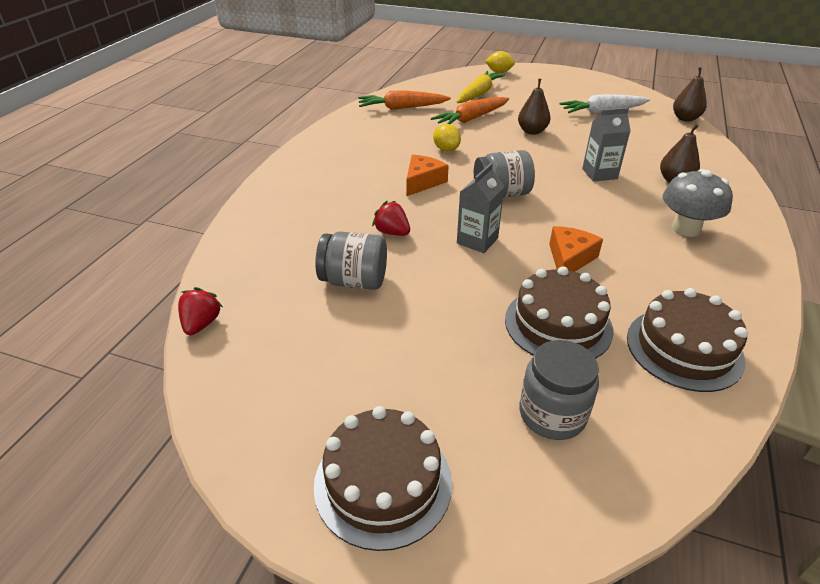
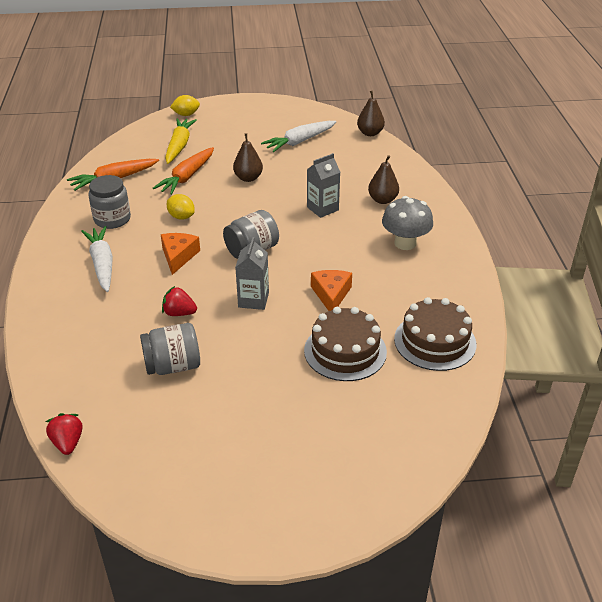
camera: 25 degrees left, 0 degrees up
brown cake [314,406,452,551] -> none
grey jar [519,340,599,440] -> grey jar moved to [88,175,131,229]
none -> white carrot [81,226,113,292]

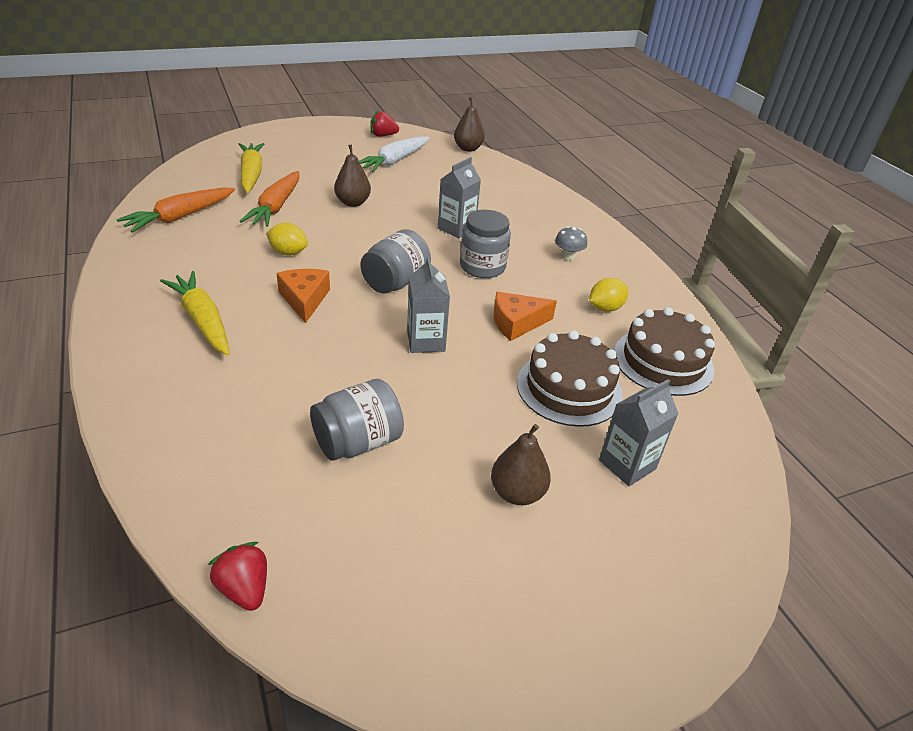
camera: 20 degrees left, 0 degrees up
white carrot [81,226,113,292] -> yellow carrot [160,271,230,355]
grey jar [88,175,131,229] -> grey jar moved to [460,210,511,278]
red strawberry [162,286,197,316] -> red strawberry moved to [370,110,399,137]
yellow lemon [170,95,200,116] -> yellow lemon moved to [590,278,628,312]
orange cheese [311,270,352,311] -> orange cheese turned 90 degrees counterclockwise [494,292,557,341]
brown pear [368,155,399,204] -> brown pear moved to [491,424,551,505]
grey mushroom [382,196,433,250] -> grey mushroom [555,226,587,261], size x0.54
none -> grey carton [599,379,679,486]

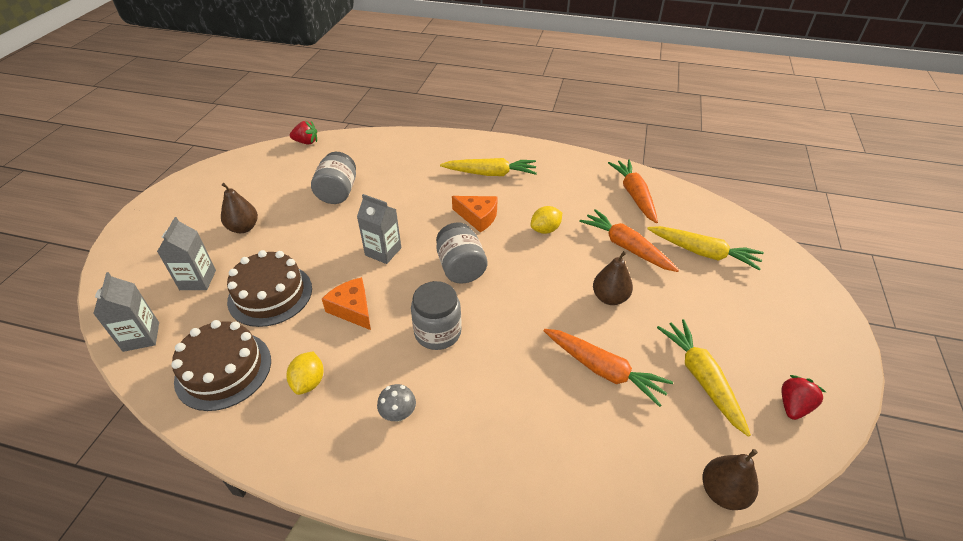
camera: 130 degrees right, 5 degrees up
white carrot [359,136,429,172] -> yellow carrot [657,319,751,437]
grey carton [438,157,481,238] -> grey carton moved to [93,272,159,352]
orange cheese [494,292,557,341] -> orange cheese turned 60 degrees counterclockwise [322,277,371,330]
none -> orange carrot [543,329,673,407]

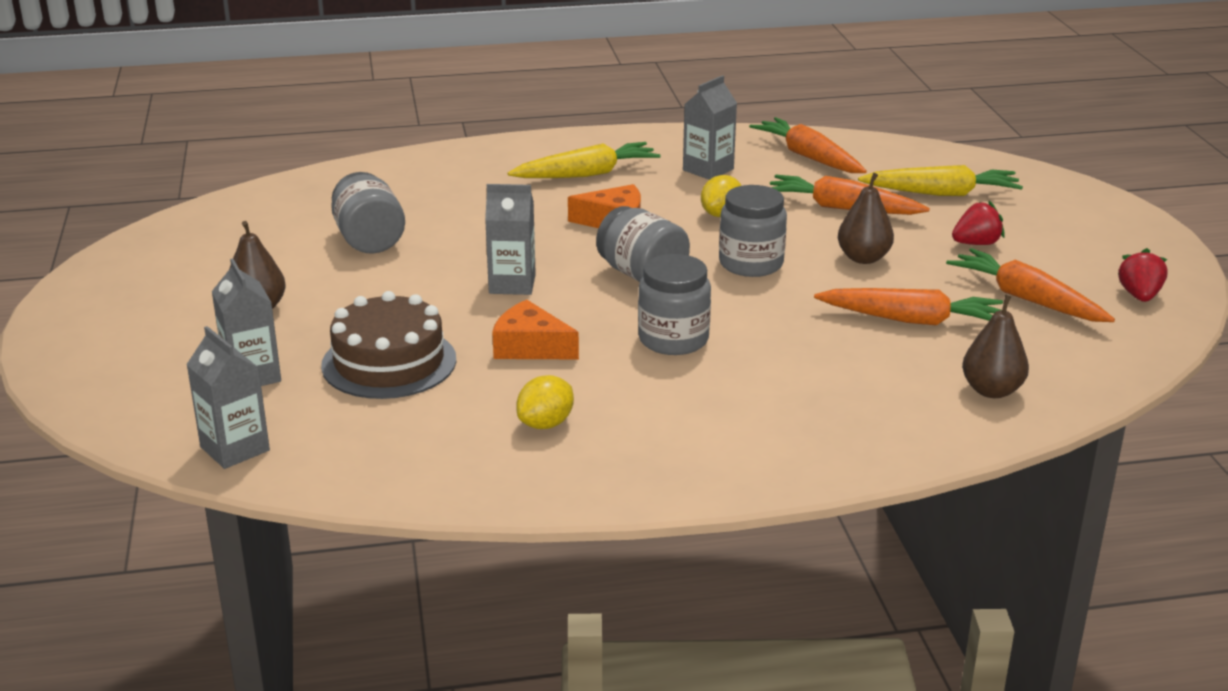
camera: 25 degrees left, 15 degrees down
brown cake [171,320,271,411] -> none
yellow lemon [286,351,324,395] -> yellow lemon turned 60 degrees clockwise [516,375,574,429]
red strawberry [290,121,317,145] -> red strawberry moved to [952,201,1005,245]
grey mushroom [377,384,416,422] -> none
yellow carrot [657,319,751,437] -> orange carrot [946,248,1115,322]
brown pear [703,449,759,510] -> brown pear moved to [962,295,1029,398]
none -> grey carton [683,75,737,180]
none -> grey jar [719,185,787,277]

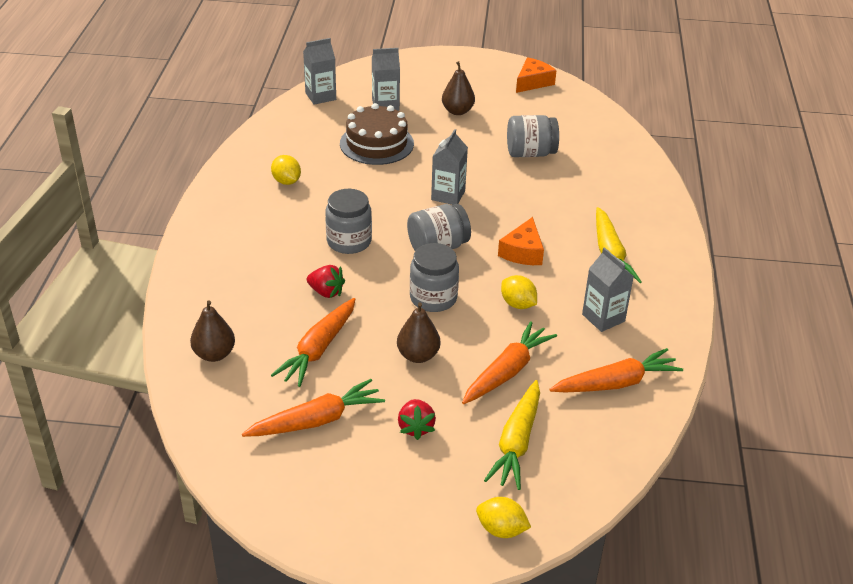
camera: 105 degrees right, 10 degrees up
orange cheese [492,300,579,359] -> orange cheese moved to [516,57,557,93]
red strawberry [1118,248,1168,302] -> red strawberry moved to [307,265,345,298]
none -> yellow lemon [476,497,531,538]

